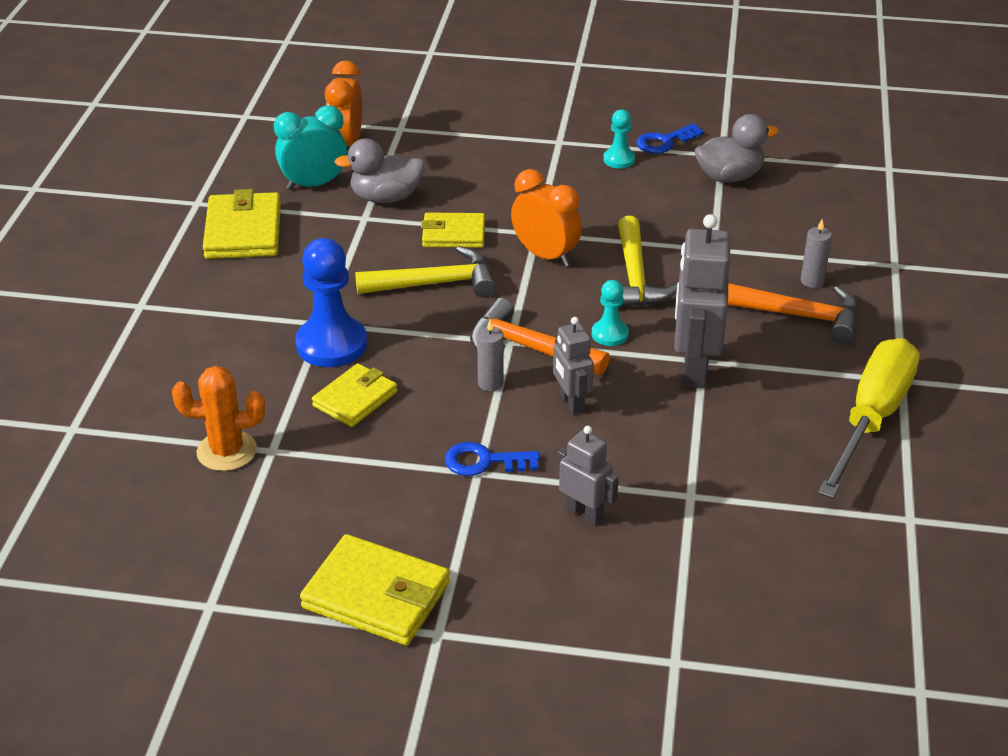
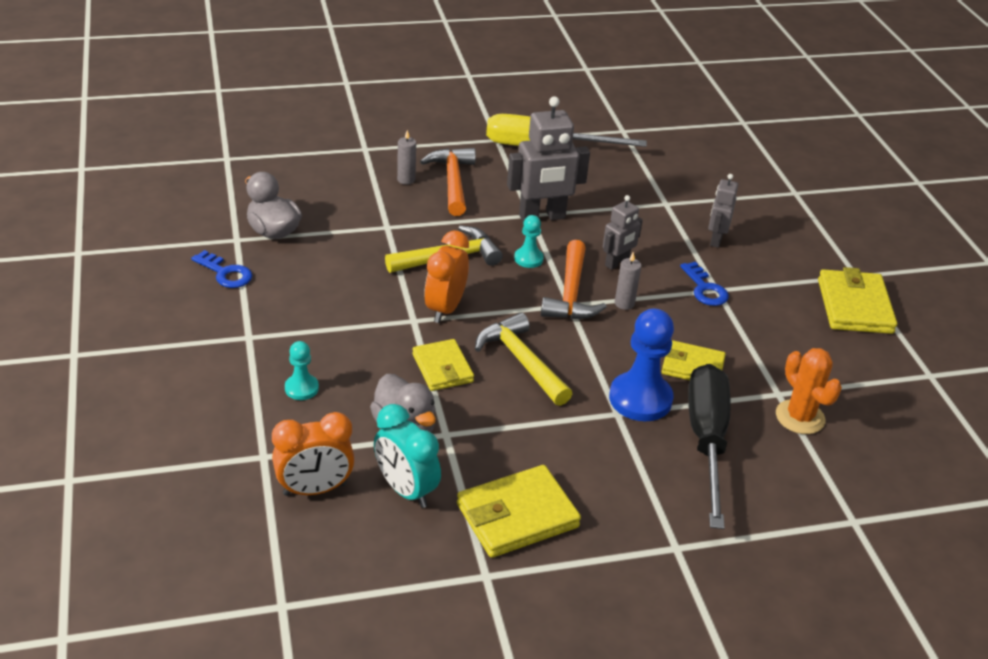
camera: 115 degrees left, 0 degrees up
turquoise pawn [603,109,635,168] -> turquoise pawn moved to [285,341,319,400]
none -> black screwdriver [688,364,731,529]

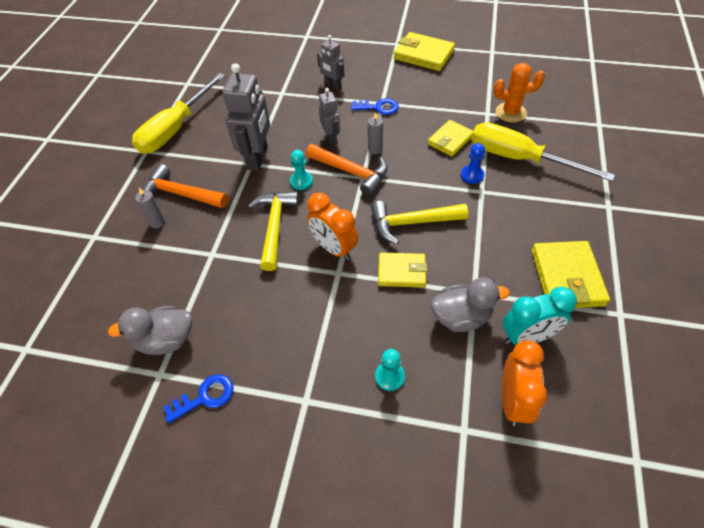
camera: 60 degrees left, 15 degrees up
blue pawn [609,308,674,421] -> blue pawn [461,143,485,184], size x0.53
black screwdriver [688,364,731,529] -> yellow screwdriver [471,122,615,181]

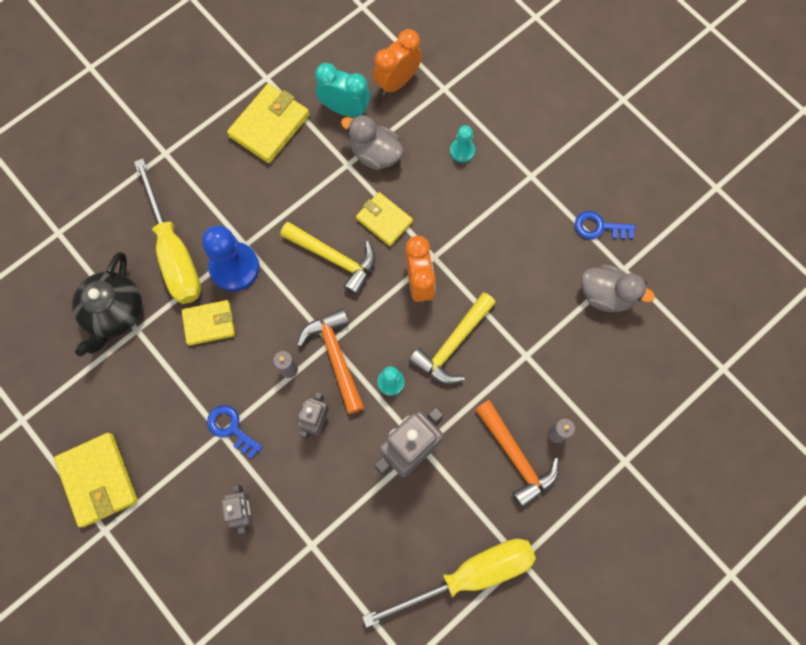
camera: 145 degrees left, 20 degrees up
blue pawn [461,143,485,184] -> blue pawn [202,226,259,291], size x1.90
orange cactus [494,63,545,122] -> black teapot [72,252,142,356]

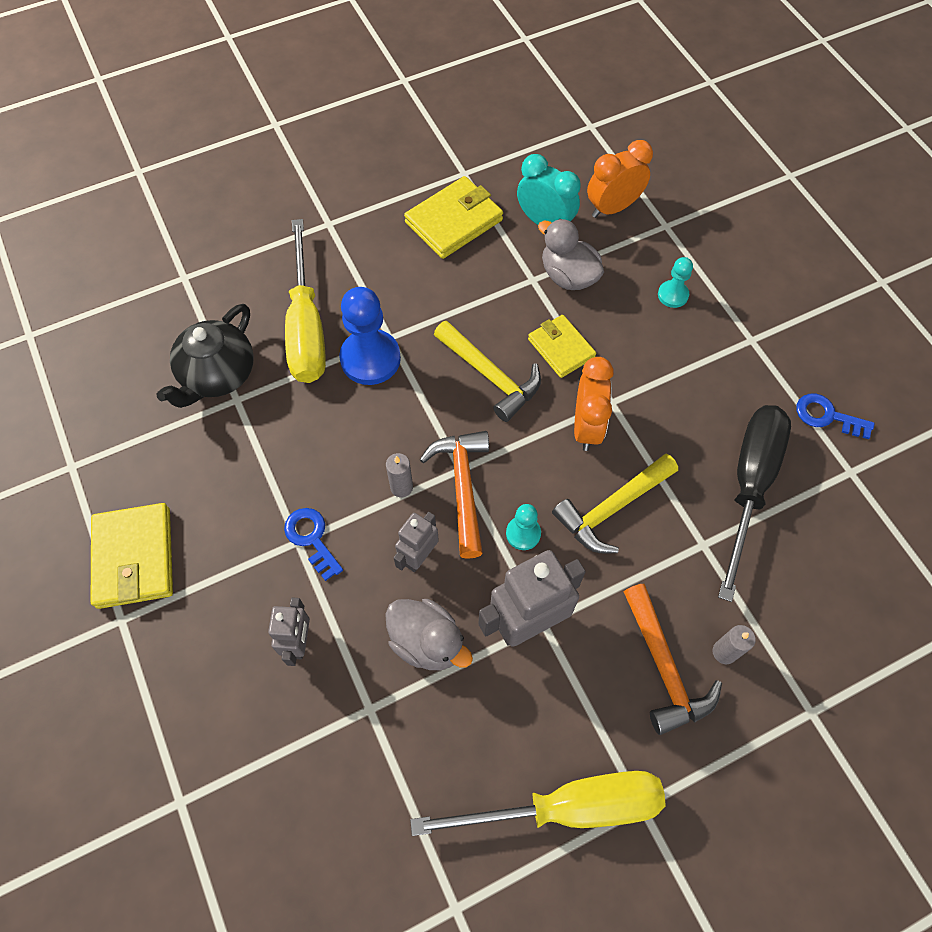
camera: 15 degrees right, 10 degrees down
yellow wallet [182,300,235,346] -> none
grey duck [581,264,655,312] -> grey duck moved to [385,599,473,670]
none -> black screwdriver [718,405,791,602]

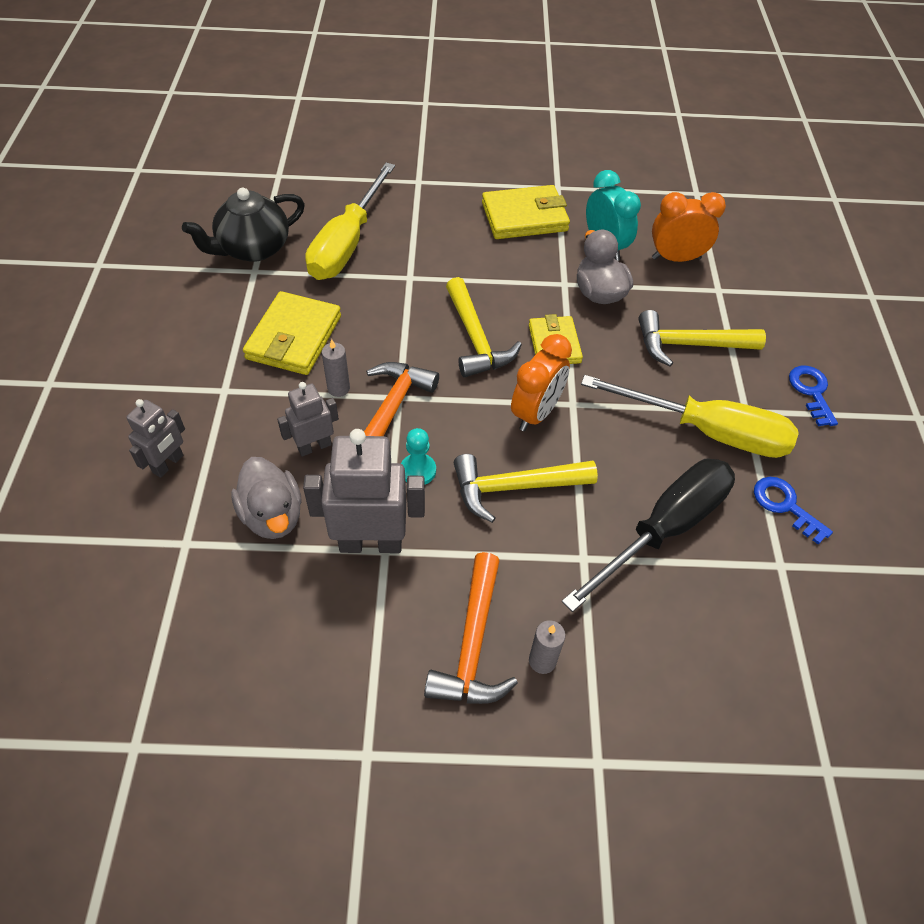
camera: 25 degrees right, 10 degrees down
yellow wallet [91,503,173,609] -> yellow wallet moved to [243,291,341,375]
blue key [284,508,343,581] -> blue key moved to [789,366,838,426]
blue pawn [339,287,401,385] -> none
yellow screwdriver [410,771,666,836] -> yellow screwdriver moved to [581,375,799,458]
turquoise pawn [658,257,693,308] -> yellow hammer [638,310,766,366]

